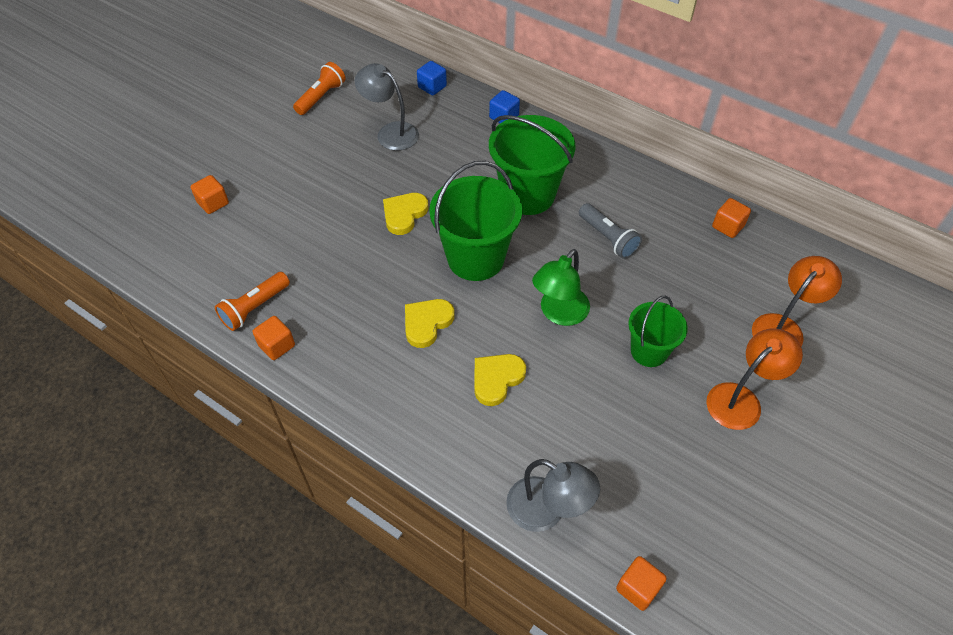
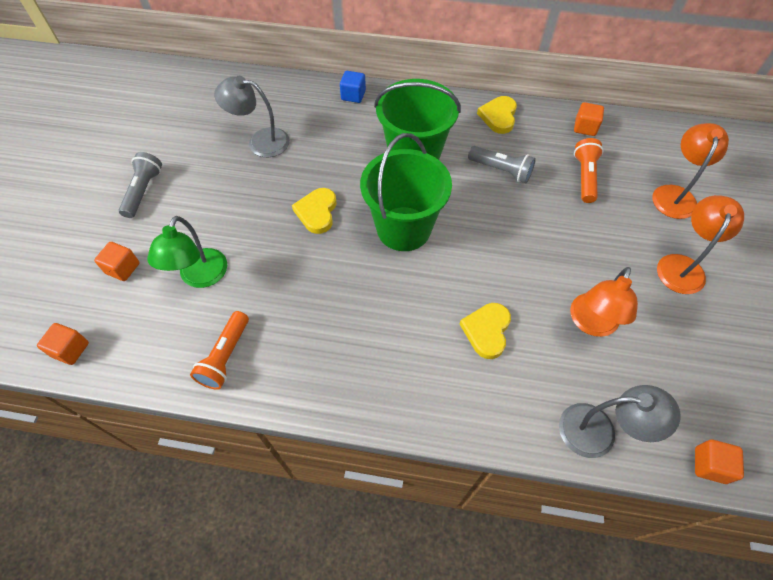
camera: 25 degrees left, 5 degrees up
orange cube [253,316,295,360] -> orange cube moved to [37,323,89,365]
orange flashlight [293,62,346,115] -> orange flashlight moved to [574,138,603,203]
yellow heart [405,299,455,348] -> yellow heart moved to [477,96,517,134]
blue cube [417,61,447,95] -> none
green lamp [532,249,590,326] -> green lamp moved to [147,216,227,288]
green bucket [628,296,688,367] -> none
none -> grey flashlight [119,152,162,218]
none -> orange lamp [570,267,638,337]

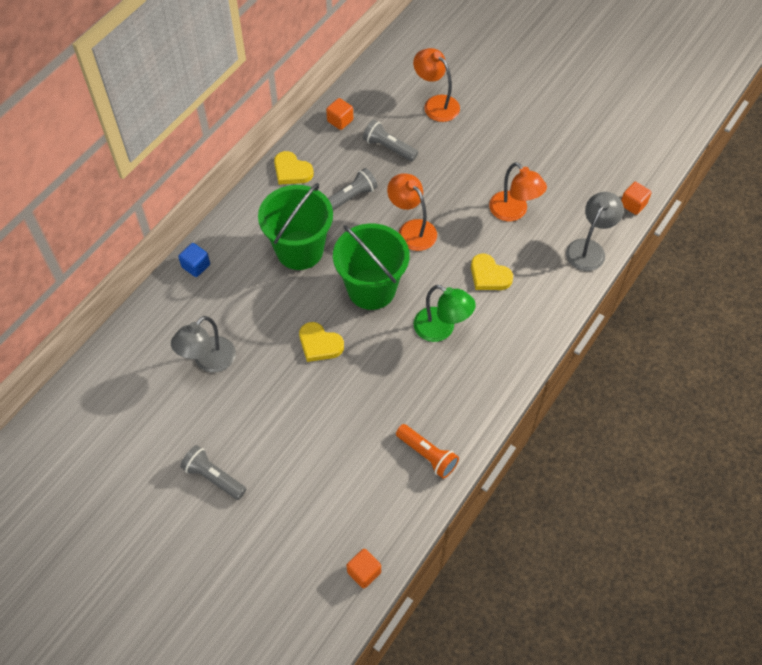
camera: 65 degrees left, 0 degrees up
orange cube [94,242,139,281] -> none
green lamp [147,216,227,288] -> green lamp moved to [413,285,476,342]
orange flashlight [574,138,603,203] -> grey flashlight [363,120,418,161]
orange lamp [657,195,744,294] -> orange lamp moved to [387,173,437,251]

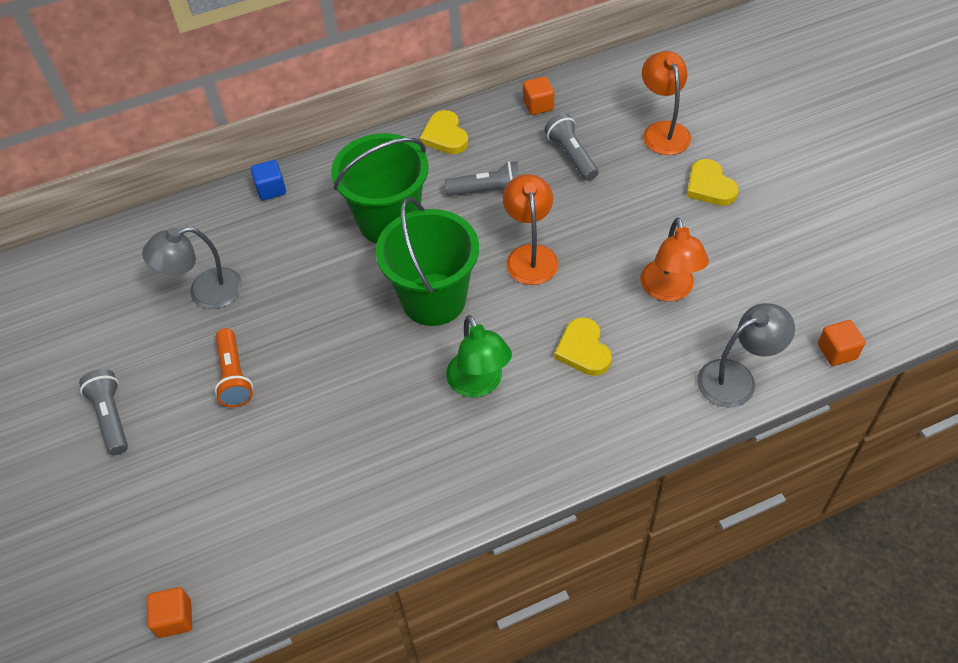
camera: 35 degrees right, 5 degrees down
yellow heart [299,322,344,362] -> yellow heart moved to [686,159,739,206]
orange flashlight [396,424,459,479] -> orange flashlight moved to [215,328,253,407]

